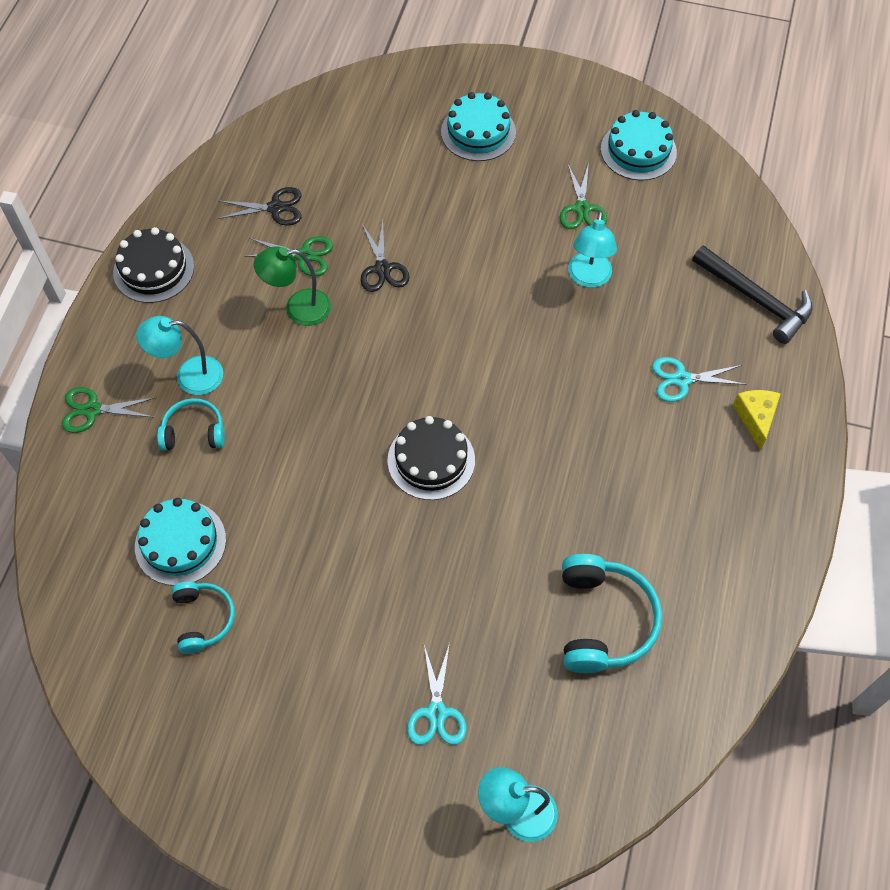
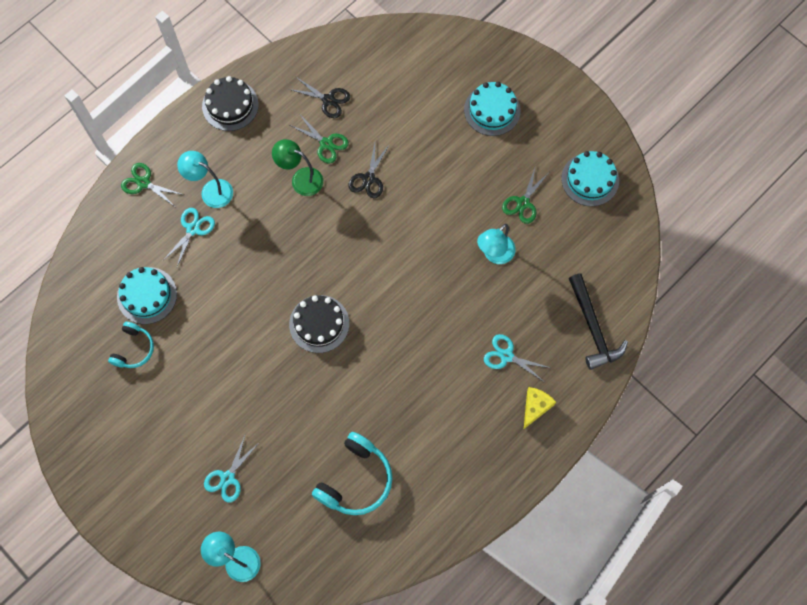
camera: 30 degrees right, 10 degrees up
turquoise headphones [157,398,225,450] -> turquoise scissors [164,208,215,267]

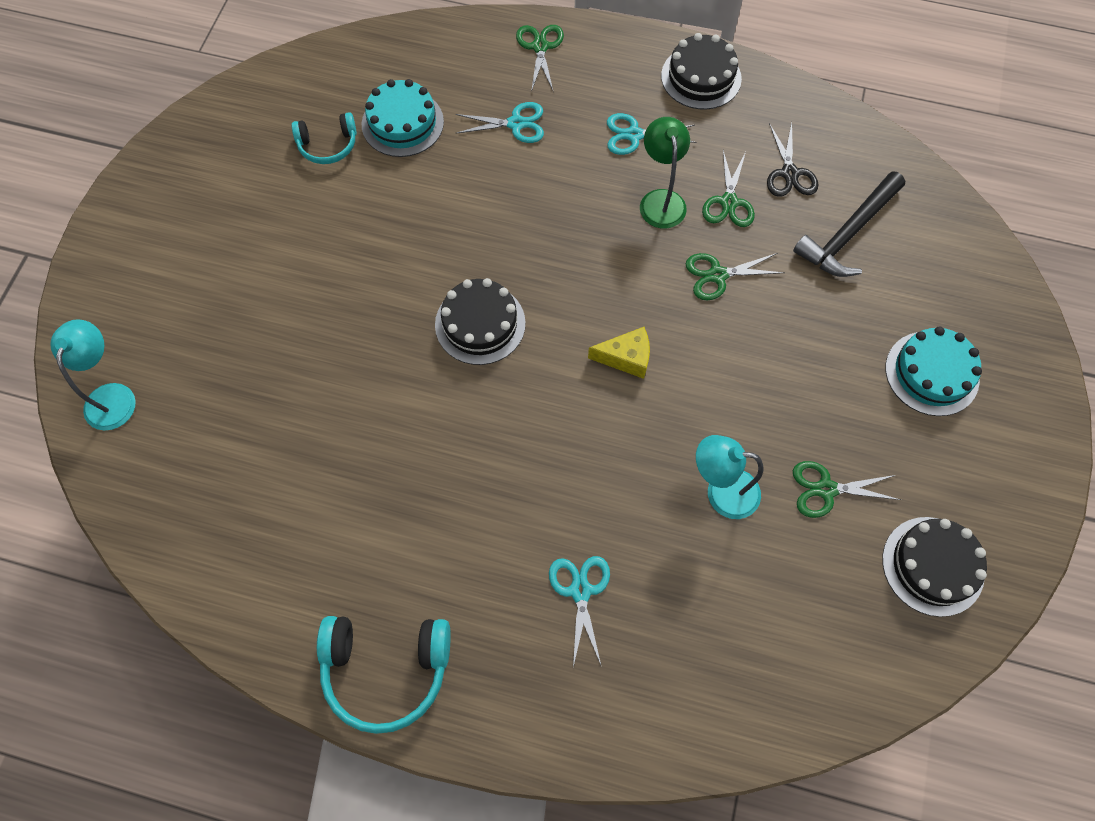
camera: 60 degrees right, 5 degrees down
turquoise lamp [177,151,233,208] -> none
turquoise scissors [204,436,259,503] -> turquoise scissors moved to [607,113,696,155]
turquoise headphones [312,432,392,515] -> turquoise headphones moved to [317,616,451,734]
black scissors [348,143,390,198] -> green scissors [686,253,785,300]
yellow cheese [524,387,556,429] -> yellow cheese moved to [588,327,650,379]
turquoise cake [561,151,619,206] -> black cake [882,517,987,617]
black hammer [569,273,628,370] -> black hammer moved to [793,171,905,277]

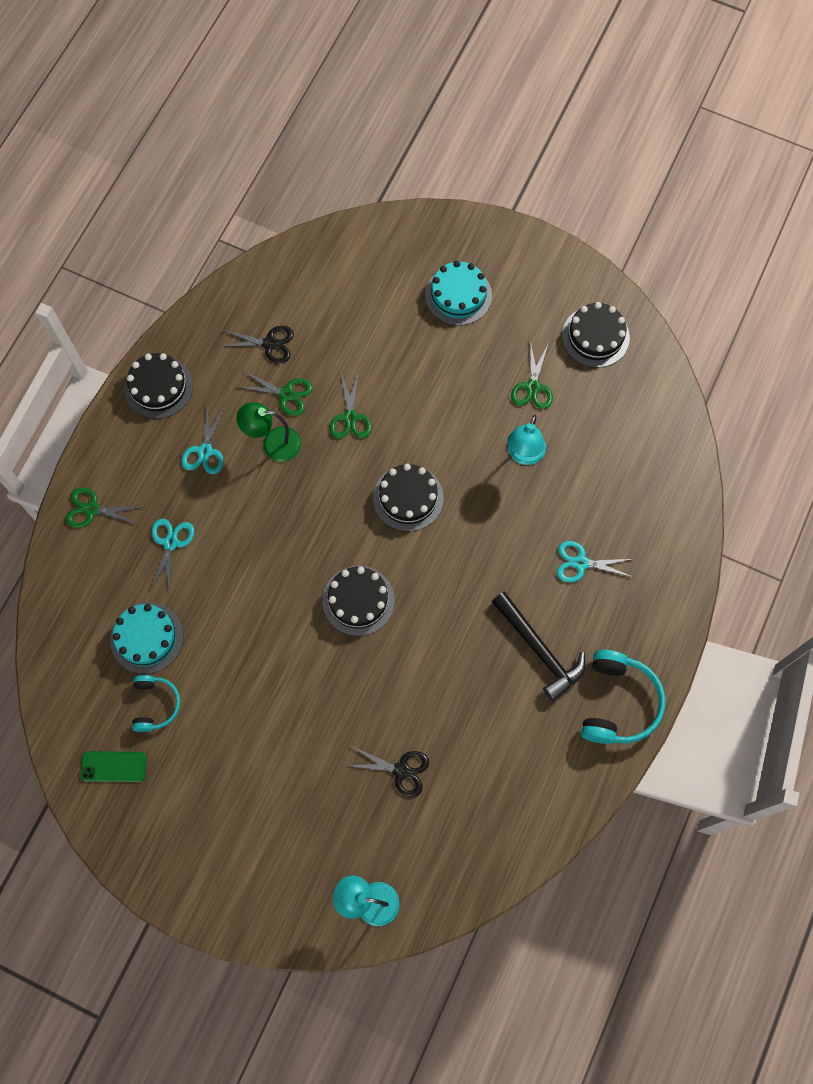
camera: 80 degrees left, 5 degrees up
yellow cheese [588,327,650,379] -> black cake [373,464,444,532]
black hammer [793,171,905,277] -> black hammer moved to [492,592,586,701]
none -> green phone [80,751,147,782]
none -> black scissors [348,746,429,797]

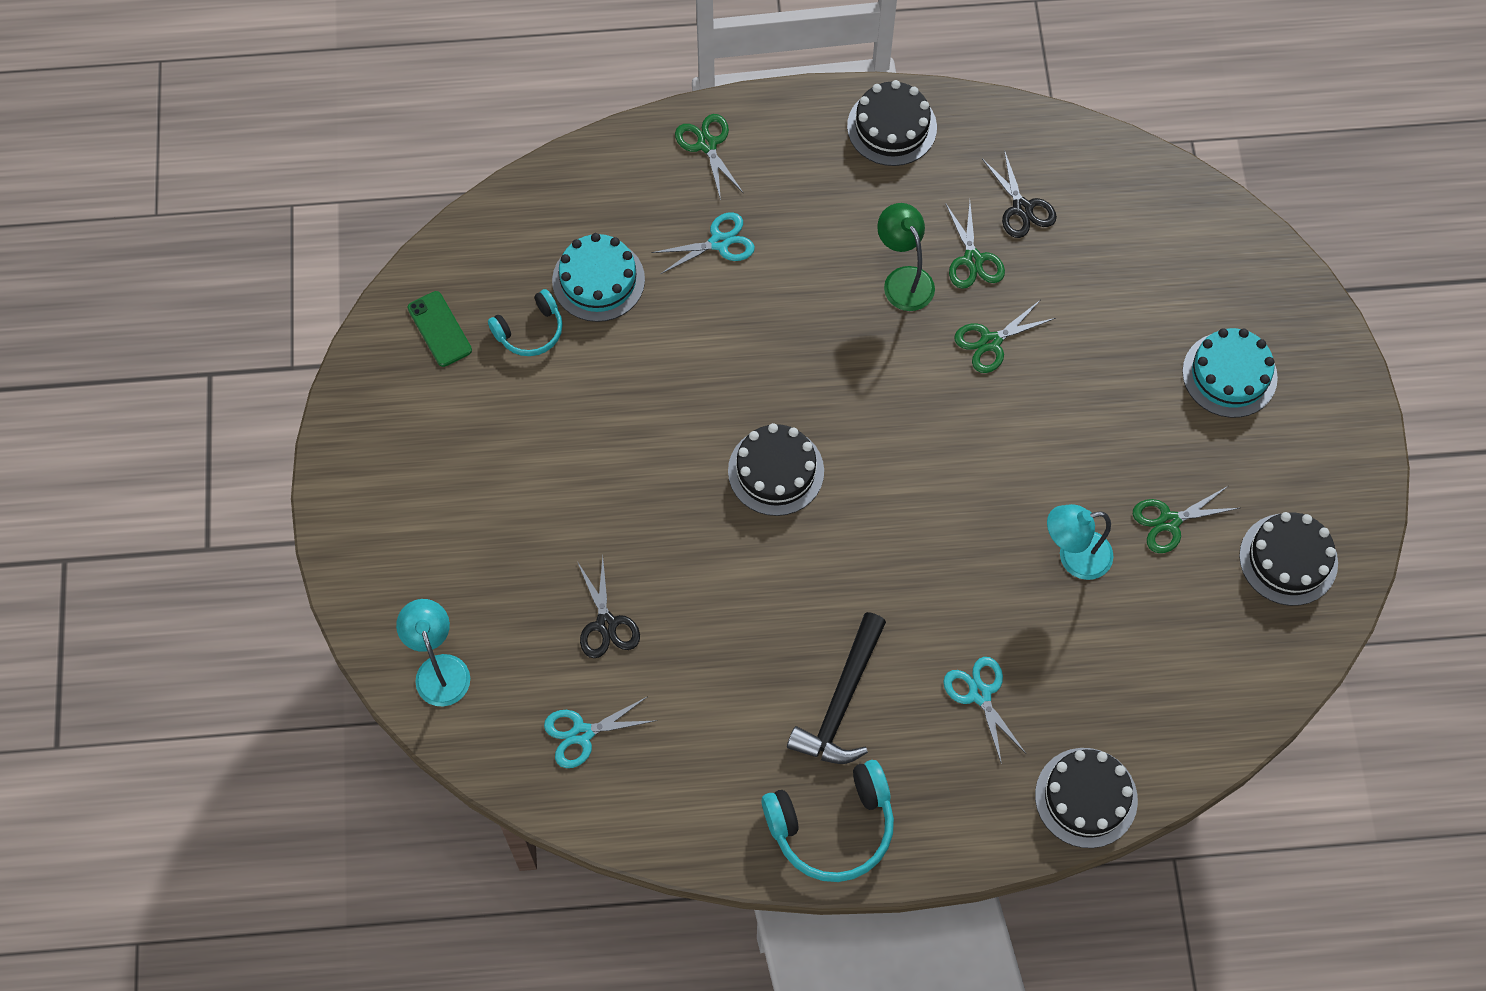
camera: 60 degrees right, 5 degrees down
turquoise scissors [181,406,225,474] -> turquoise scissors moved to [544,696,657,768]
black cake [373,464,444,532] -> black cake moved to [1035,748,1138,848]

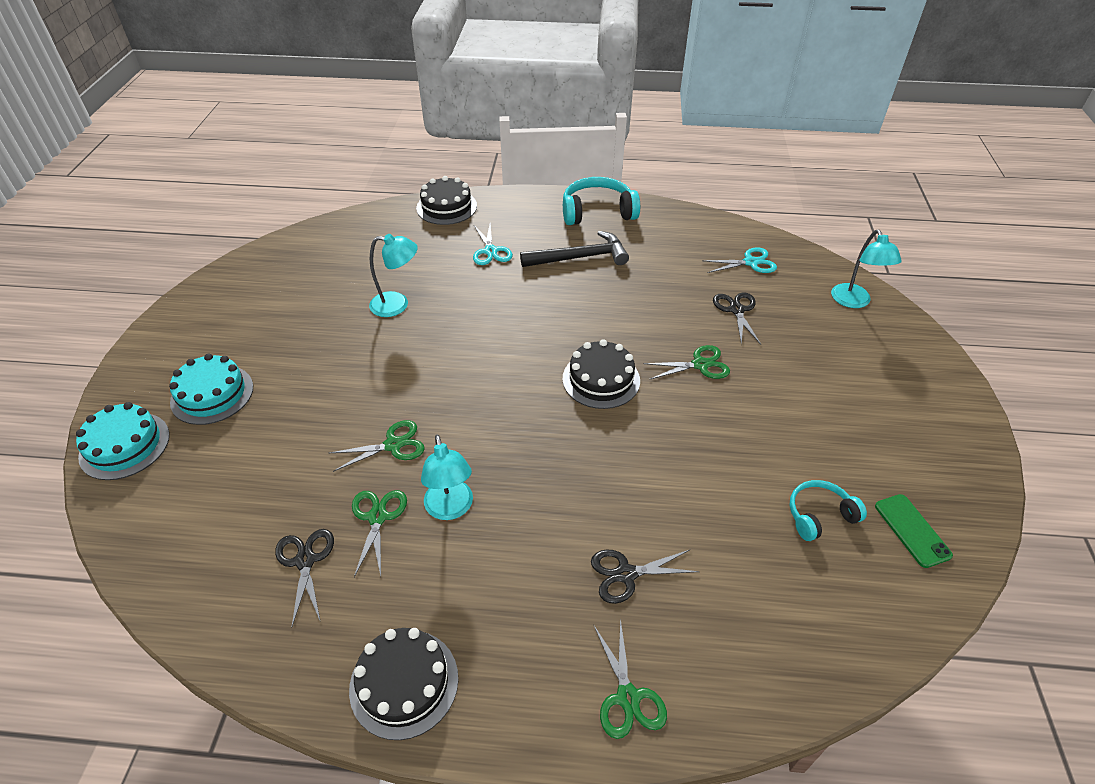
camera: 170 degrees left, 20 degrees down
turquoise cake [552,233,645,322] -> turquoise cake moved to [76,402,170,480]
turquoise scissors [652,212,755,274] -> black scissors [591,549,700,604]
black hammer [787,612,886,764] -> black hammer turned 45 degrees clockwise [520,231,629,267]
green lamp [877,203,935,311] -> turquoise lamp [421,435,473,520]
green scissors [1133,486,1239,553] -> green scissors moved to [644,345,730,380]
black cake [1239,512,1338,606] -> none

